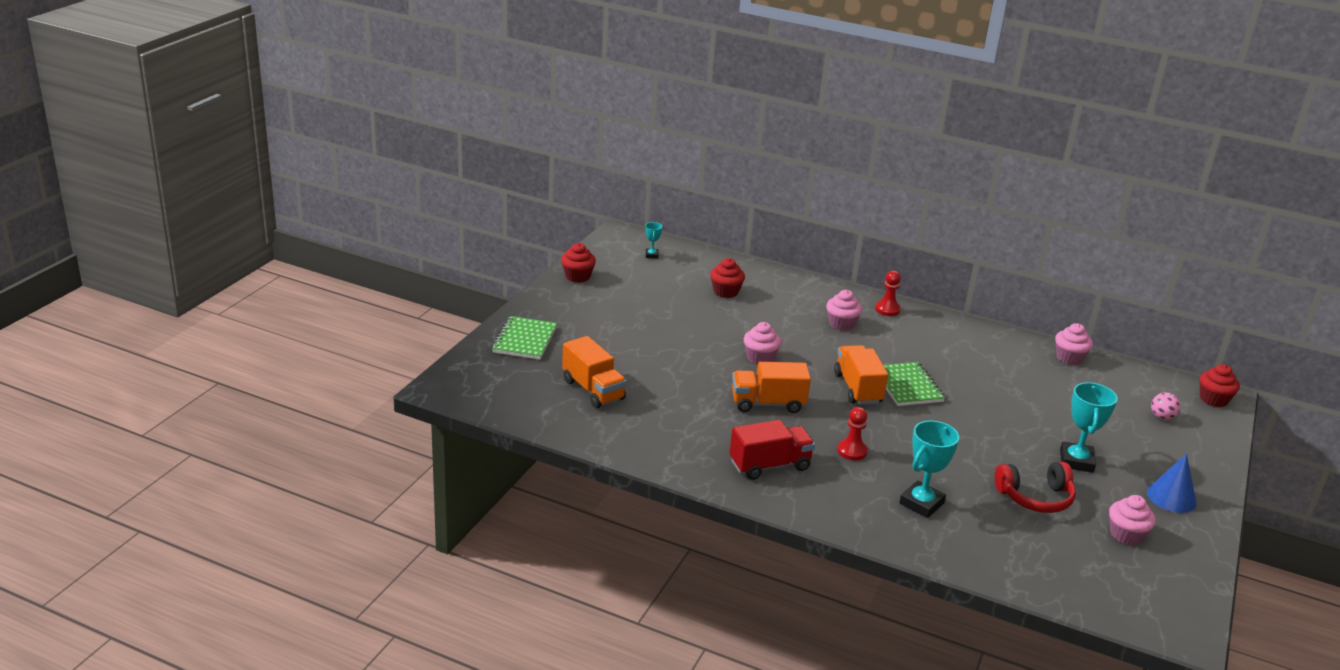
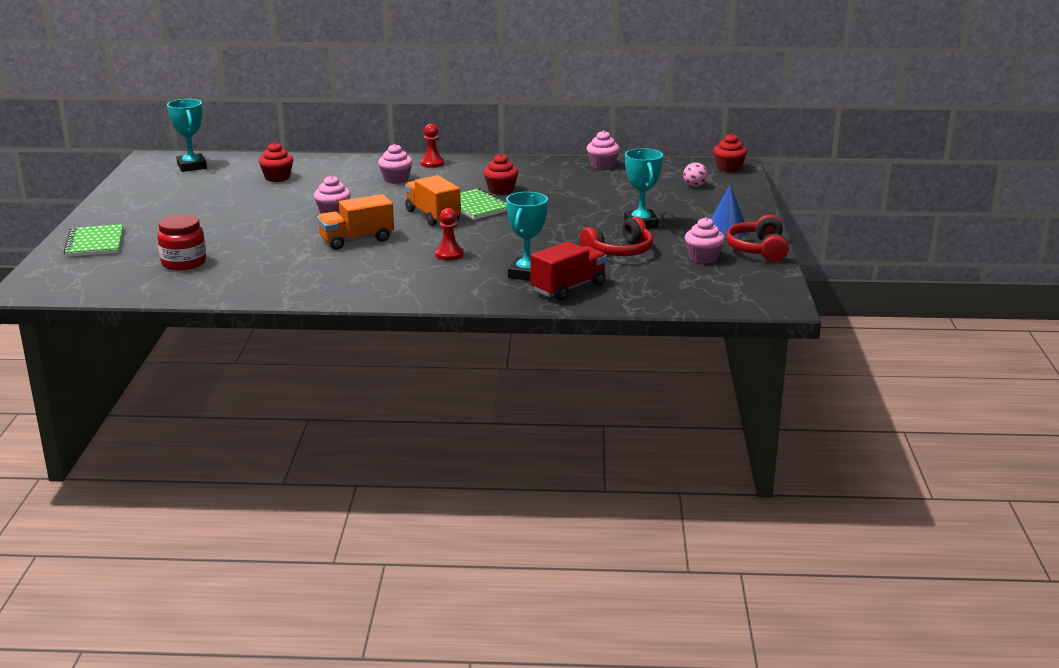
camera: 20 degrees left, 5 degrees down
red cupcake [561,243,596,283] -> red cupcake moved to [483,154,518,195]
orange truck [562,336,627,408] -> red jar [157,214,206,270]
turquoise trophy [645,222,662,259] -> turquoise trophy [167,99,207,172], size x1.98
red truck [729,420,815,480] -> red truck moved to [530,242,607,301]
none -> red headphones [726,215,789,262]

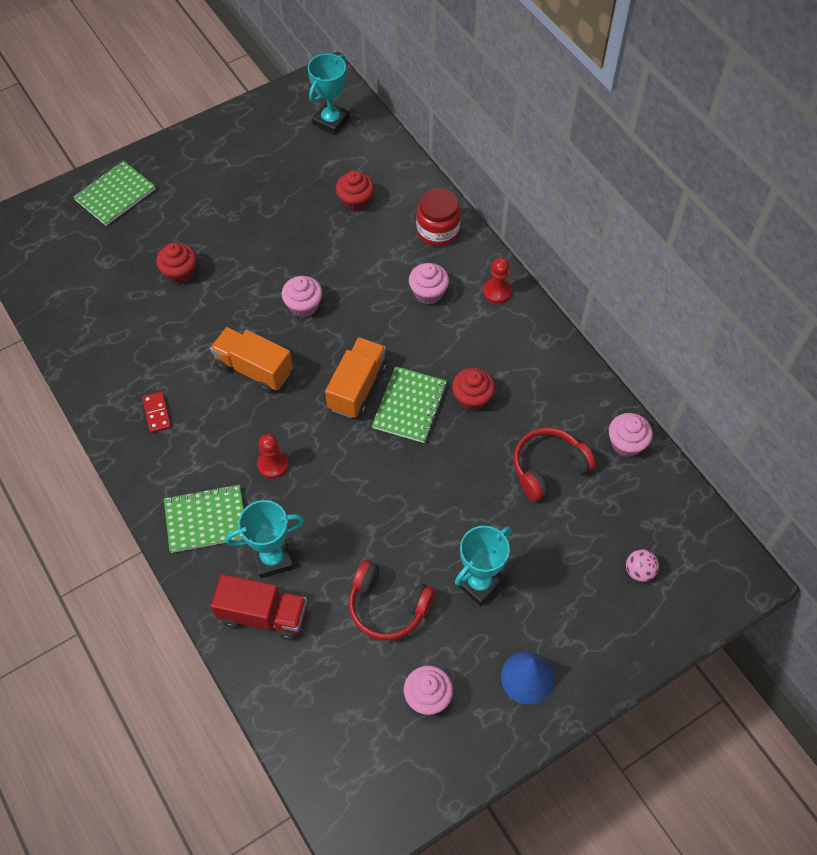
camera: 55 degrees right, 35 degrees up
red jar [157,214,206,270] -> red jar moved to [416,188,461,246]
red cupcake [713,133,747,173] -> red cupcake moved to [156,243,197,284]
red headphones [726,215,789,262] -> red headphones moved to [514,427,596,501]
none -> red domino [142,392,171,433]
none -> green notebook [164,484,244,553]

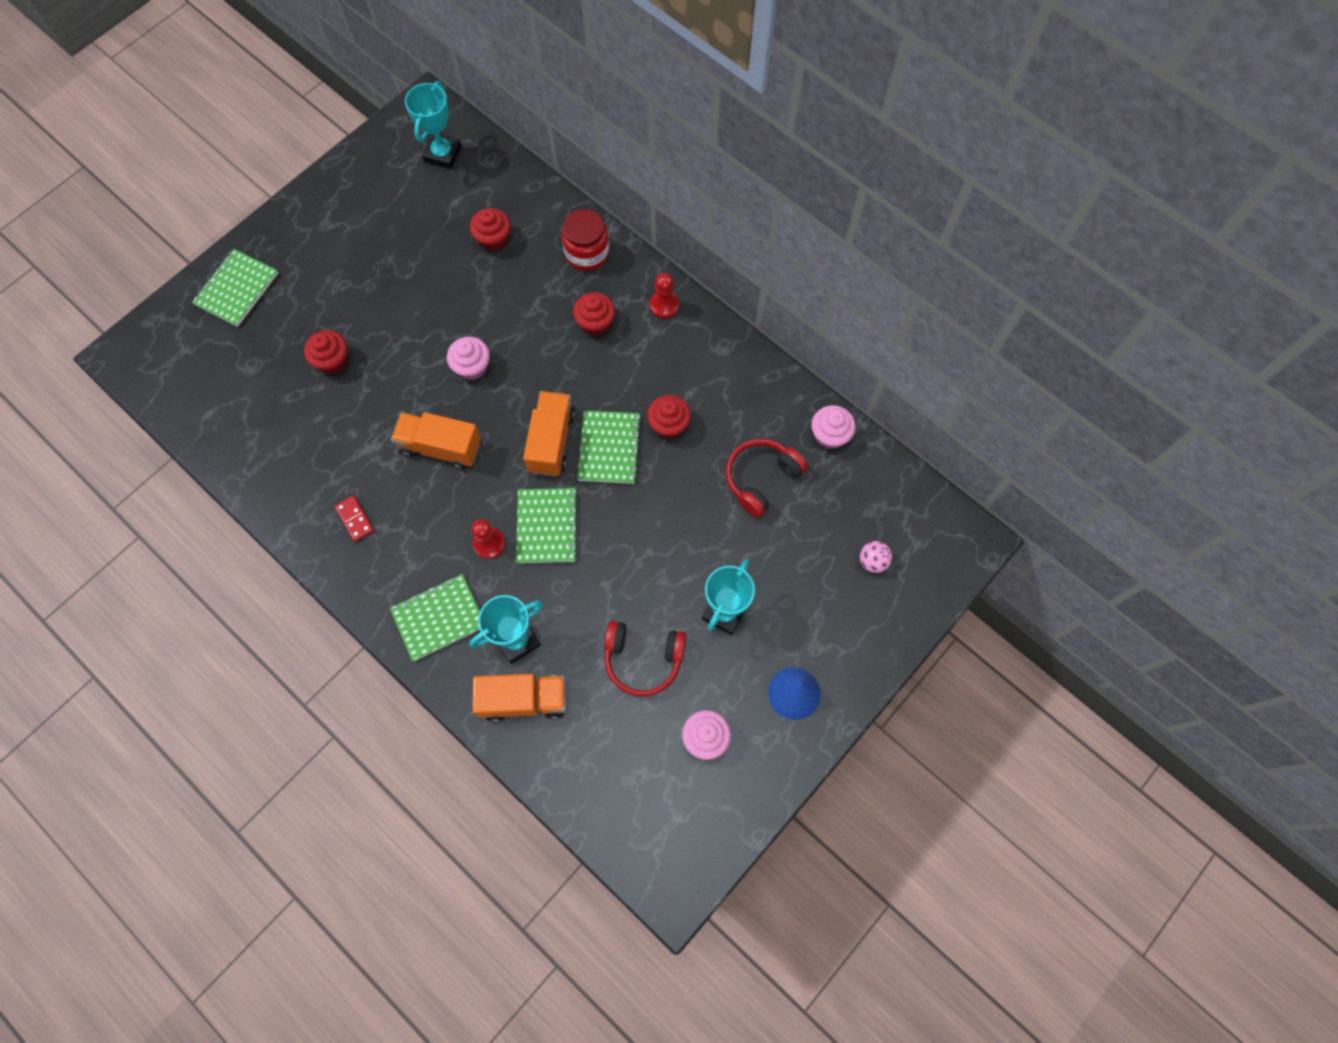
camera: 15 degrees left, 10 degrees up
red truck [210,574,307,640] -> orange truck [472,674,566,722]
pink cupcake [409,263,449,304] -> red cupcake [573,292,615,336]
none -> green notebook [516,488,578,563]

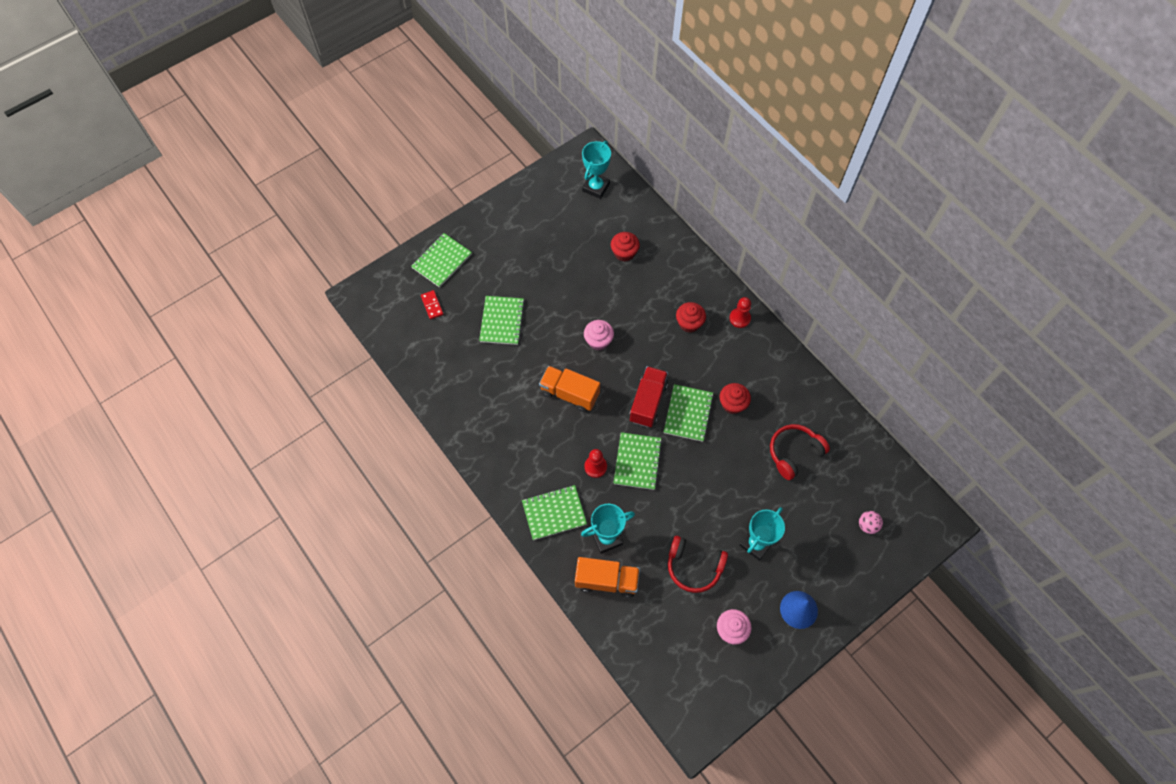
camera: 10 degrees right, 5 degrees down
red cupcake [304,330,348,374] -> green notebook [479,296,525,345]
red domino [335,495,374,542] -> red domino moved to [421,290,444,319]
orange truck [523,391,575,476] -> red truck [629,366,668,427]
red jar [562,209,609,271] -> none
pink cupcake [811,405,855,449] -> none

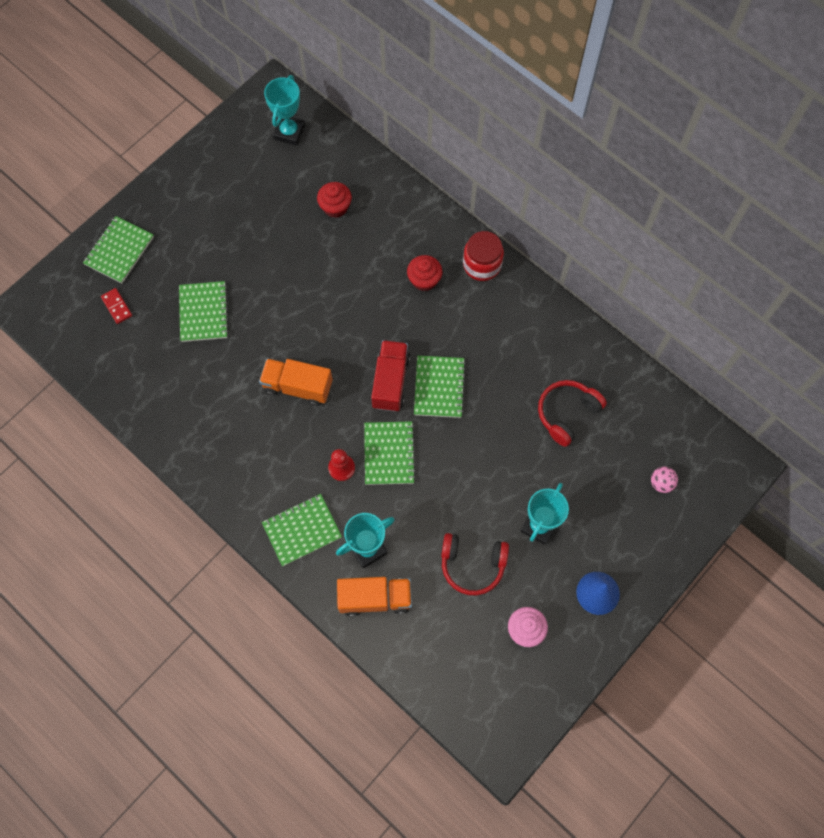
camera: 10 degrees left, 5 degrees up
pink cupcake [584,320,614,350] -> none
red cupcake [719,383,751,414] -> none
red pawn [729,297,751,328] -> red jar [463,231,504,281]

